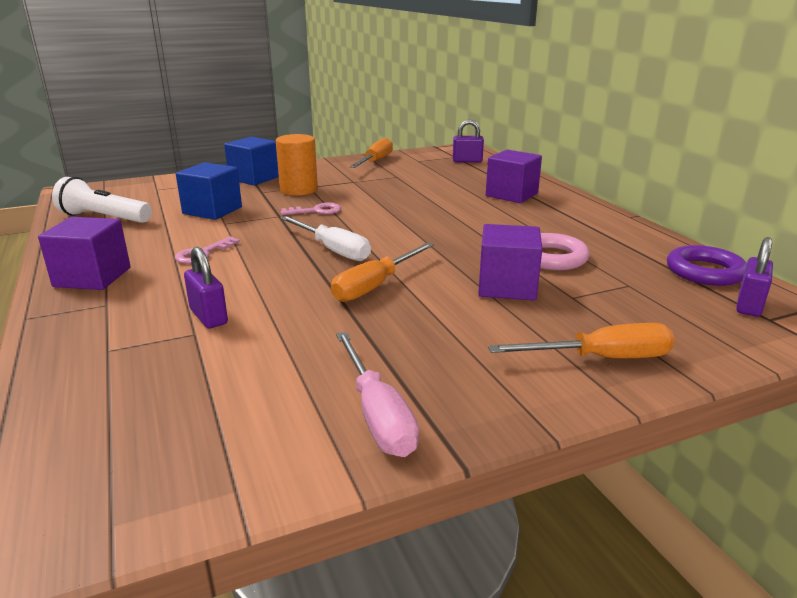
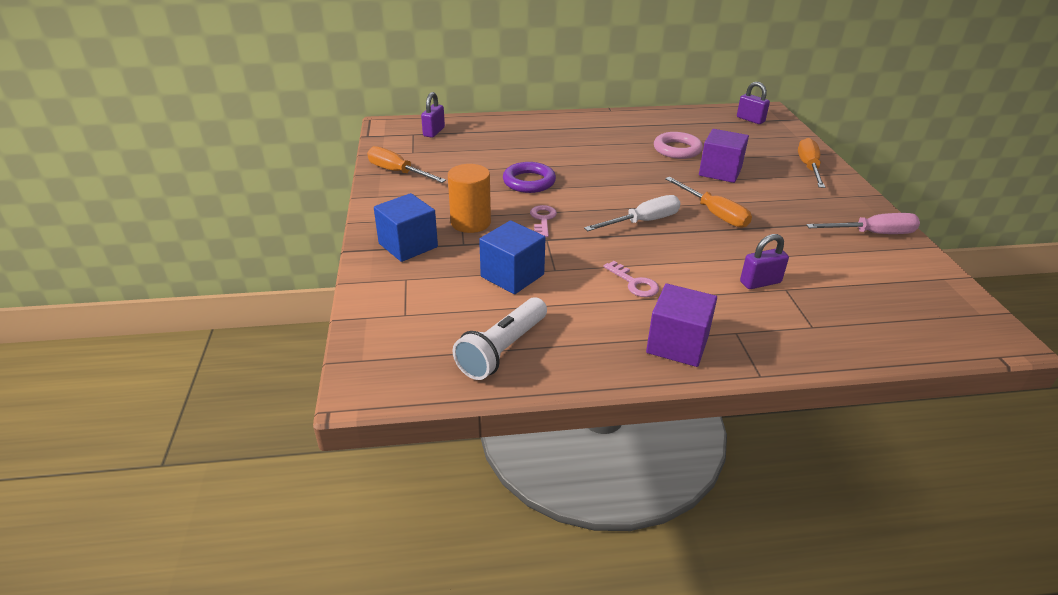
camera: 75 degrees left, 10 degrees up
purple cube [486,150,542,203] -> none
purple ring [667,245,747,286] -> purple ring moved to [503,162,556,193]

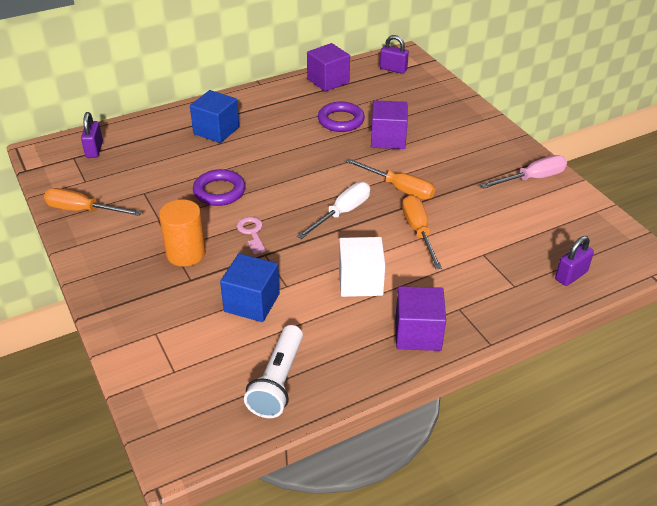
camera: 20 degrees left, 5 degrees up
blue cube [374,193,438,262] -> blue cube moved to [190,90,239,143]
pink key [604,261,659,297] -> white cube [339,237,385,297]
pink ring [654,132,703,159] -> purple ring [318,102,365,132]
purple padlock [740,234,789,289] -> purple padlock moved to [555,236,594,286]
orange screwdriver [798,138,825,188] -> orange screwdriver moved to [402,195,442,269]
none -> purple cube [307,43,350,92]

